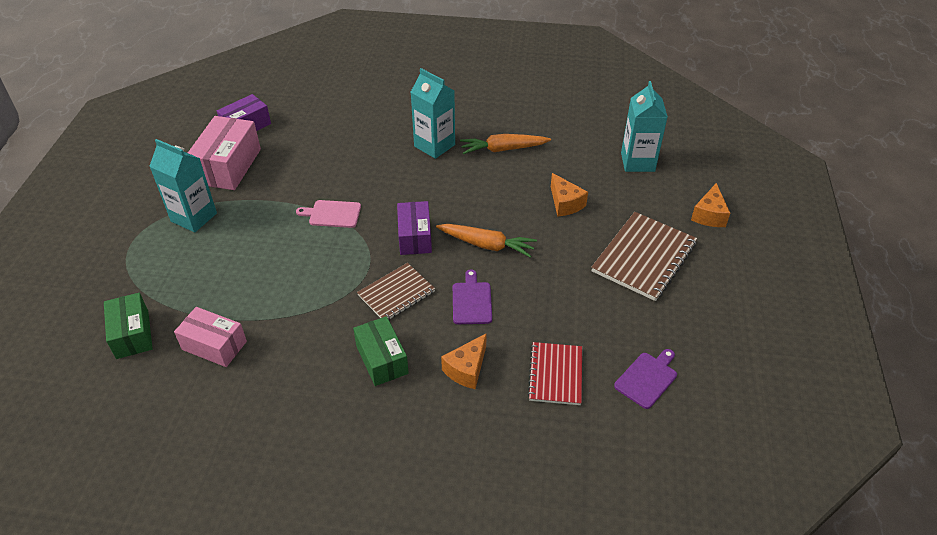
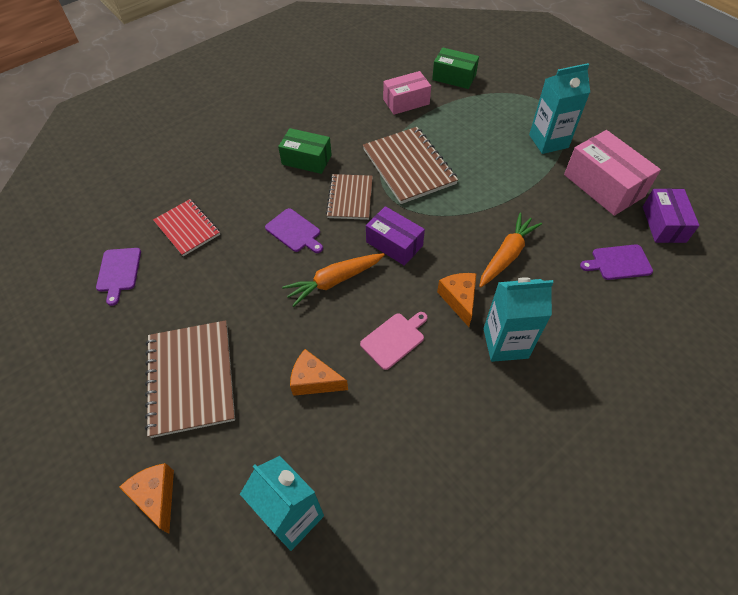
camera: 135 degrees right, 10 degrees up
pink cutting board [296,200,361,228] -> pink cutting board moved to [360,312,427,370]
orange cheese [441,333,487,389] -> orange cheese moved to [437,273,476,327]
orange carrot [460,134,551,154] -> orange carrot moved to [479,213,542,288]
none -> brown notebook [363,127,458,204]
none -> purple cutting board [580,244,653,280]

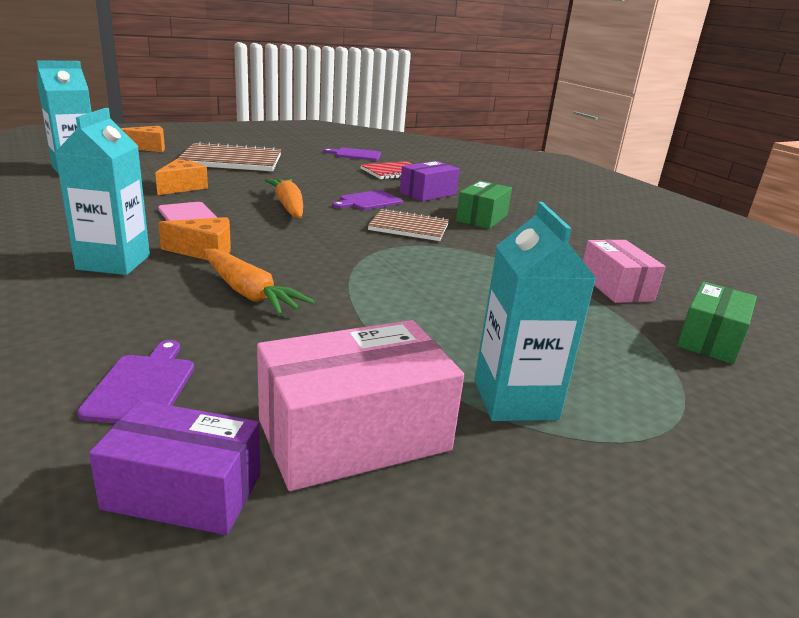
camera: 95 degrees right, 30 degrees down
brown notebook [363,127,458,204] -> none
purple box [366,206,425,266] -> purple box moved to [400,161,460,202]

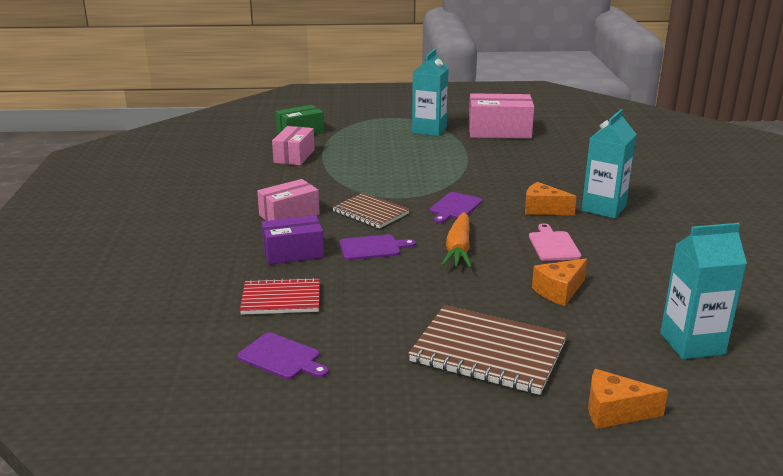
camera: 150 degrees left, 0 degrees up
purple cutting board [77,340,194,423] -> purple cutting board moved to [430,192,482,223]
purple box [89,400,260,535] -> none
orange carrot [203,249,315,316] -> none
green box [456,181,512,229] -> pink box [257,179,319,221]

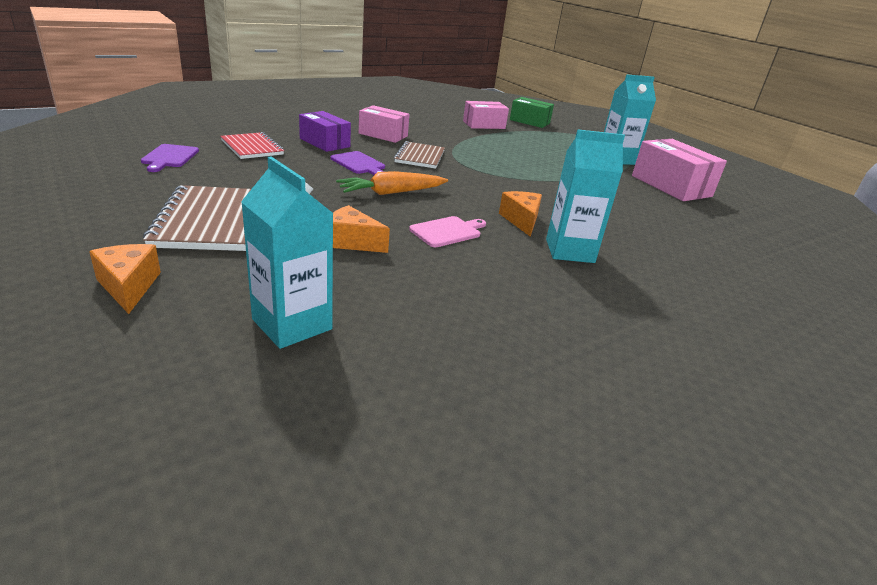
camera: 55 degrees right, 5 degrees up
purple cutting board [430,192,482,223] -> none

